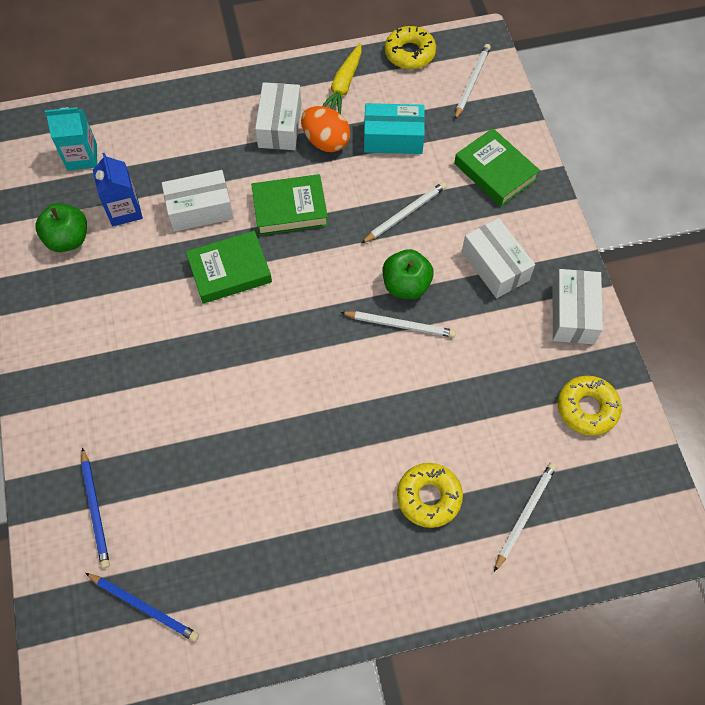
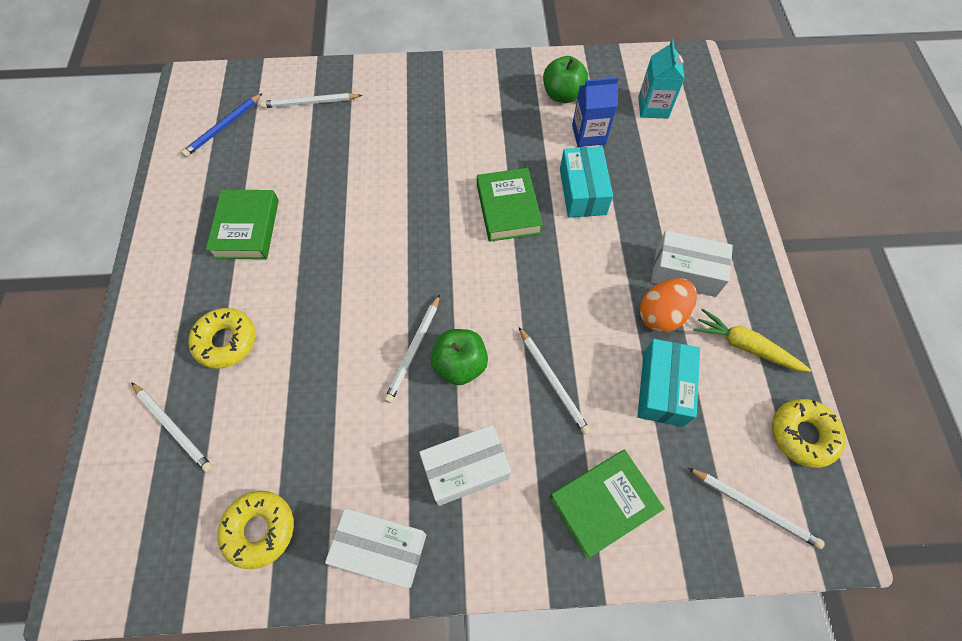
camera: 100 degrees right, 0 degrees up
blue pencil [81,447,110,569] -> white pencil [260,93,363,108]
white box [162,170,234,232] -> turquoise box [560,146,613,218]
green book [251,174,328,236] -> green book moved to [206,190,279,259]

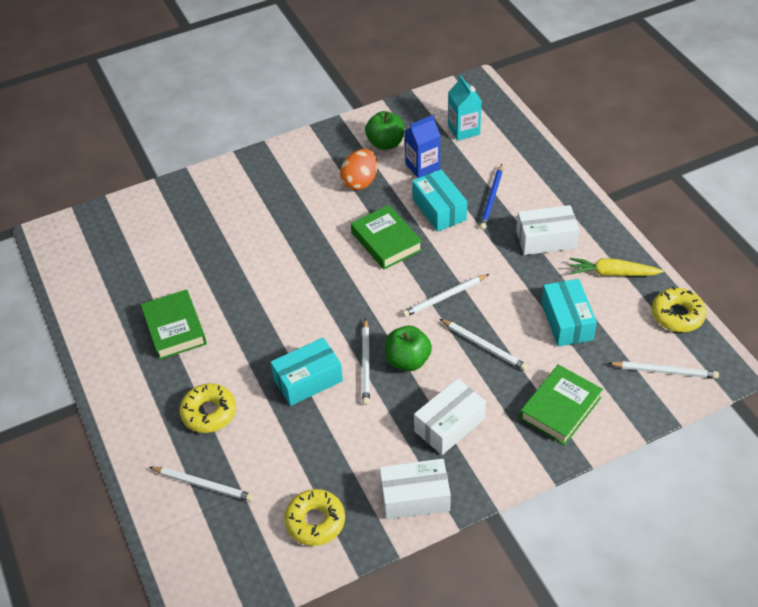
camera: 20 degrees left, 15 degrees down
blue pencil [181,93,263,157] -> blue pencil moved to [480,164,502,230]
white pencil [260,93,363,108] -> white pencil moved to [402,274,489,317]
orange egg [640,278,697,332] -> orange egg moved to [340,149,378,190]
none -> turquoise box [270,338,343,406]

